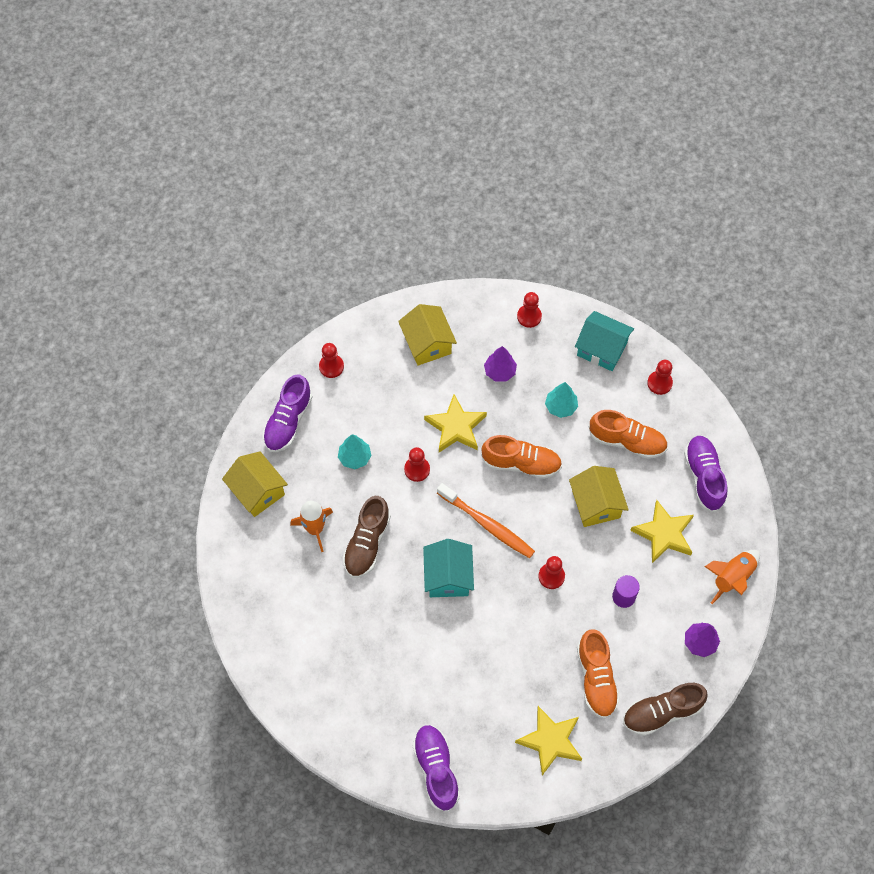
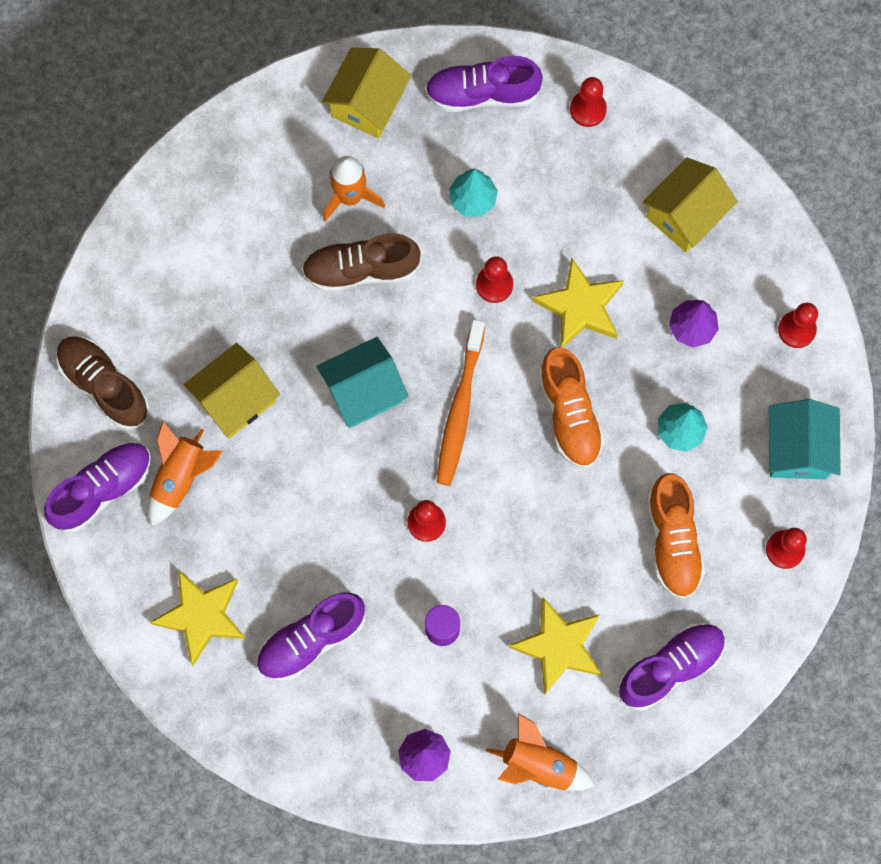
camera: 65 degrees right, 10 degrees up
yellow house [569,466,629,527] -> yellow house moved to [183,343,280,438]
orange shoe [577,629,620,719] -> purple shoe [256,592,366,681]
brown shoe [623,683,708,736] -> brown shoe moved to [56,336,150,430]
none -> orange rocket [148,421,223,526]

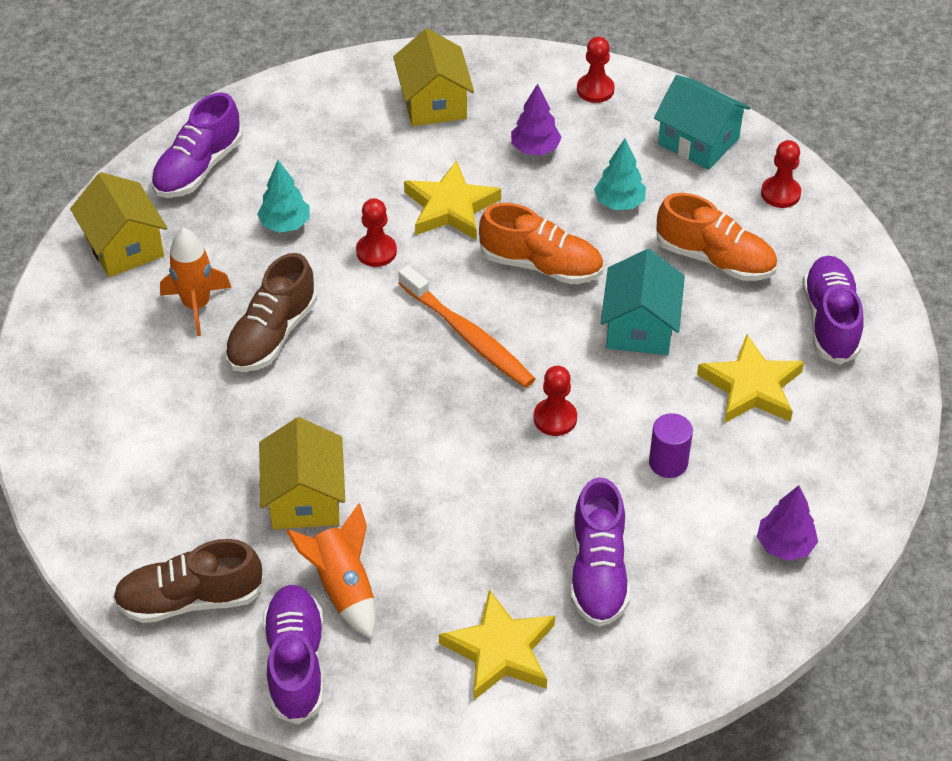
camera: 55 degrees left, 25 degrees down
turquoise house [316,337,409,428] -> turquoise house moved to [601,249,685,355]
orange rocket [486,713,595,791] -> none
red pawn [570,77,607,127] -> none

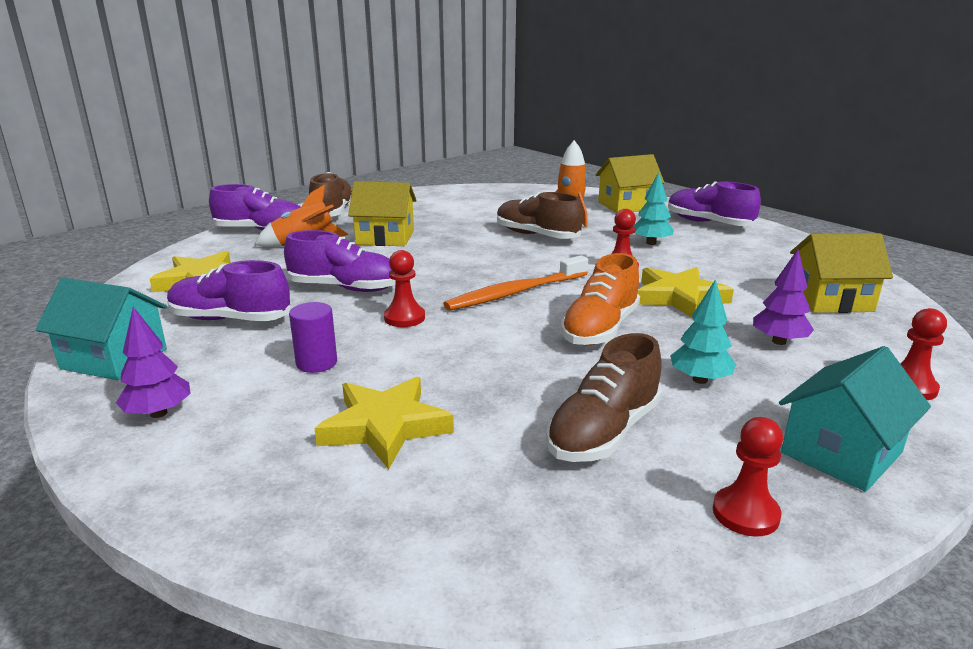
camera: 100 degrees right, 25 degrees down
turquoise house [601,249,685,355] -> turquoise house moved to [35,278,167,380]
orange shoe [656,193,777,281] -> brown shoe [546,333,662,462]
purple shoe [802,256,864,365] -> purple shoe moved to [284,230,396,292]

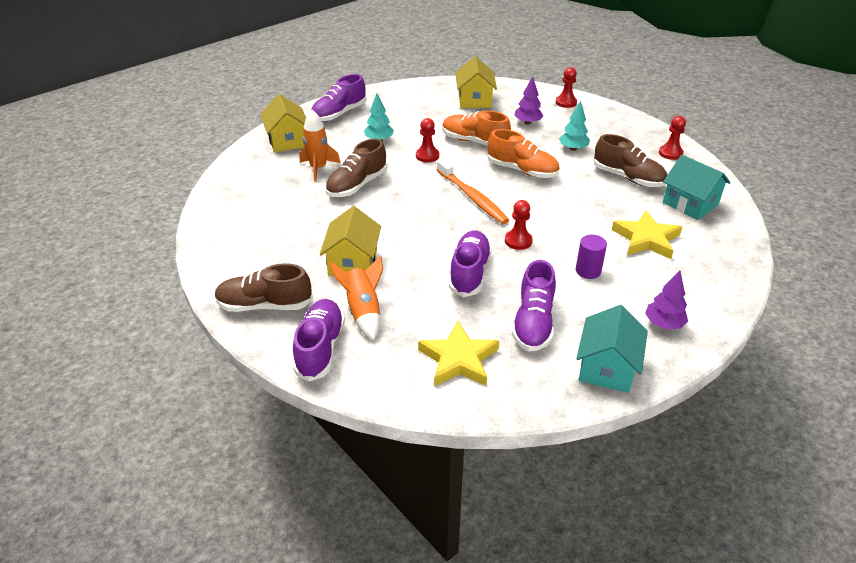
camera: 90 degrees left, 15 degrees up
yellow star [638,267,734,318] -> orange shoe [442,110,511,146]
turquoise house [779,346,931,492] -> turquoise house moved to [663,155,730,220]

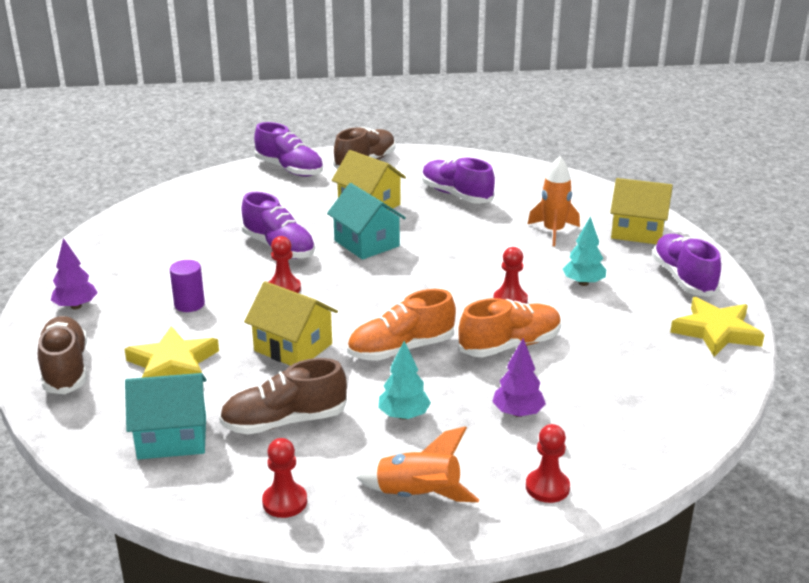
camera: 125 degrees right, 10 degrees down
brown shoe [325,139,387,197] -> brown shoe moved to [38,316,87,394]
orange rocket [329,255,383,340] -> orange rocket moved to [356,426,479,502]
yellow star [418,321,499,386] -> yellow star moved to [670,297,764,357]
orange toothbrush [436,158,509,224] -> none
yellow house [455,56,497,108] -> yellow house moved to [244,281,338,366]
purple shoe [512,260,556,351] -> purple shoe moved to [422,157,495,204]
turquoise house [576,305,648,393] -> turquoise house moved to [327,183,406,260]

